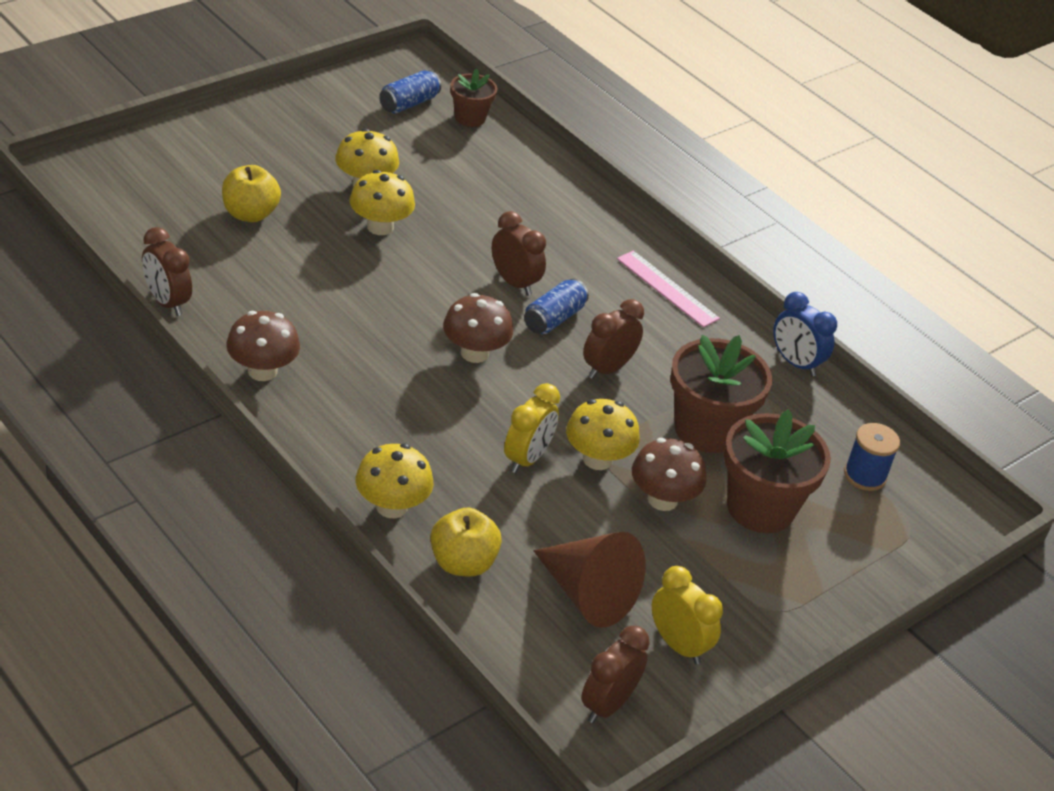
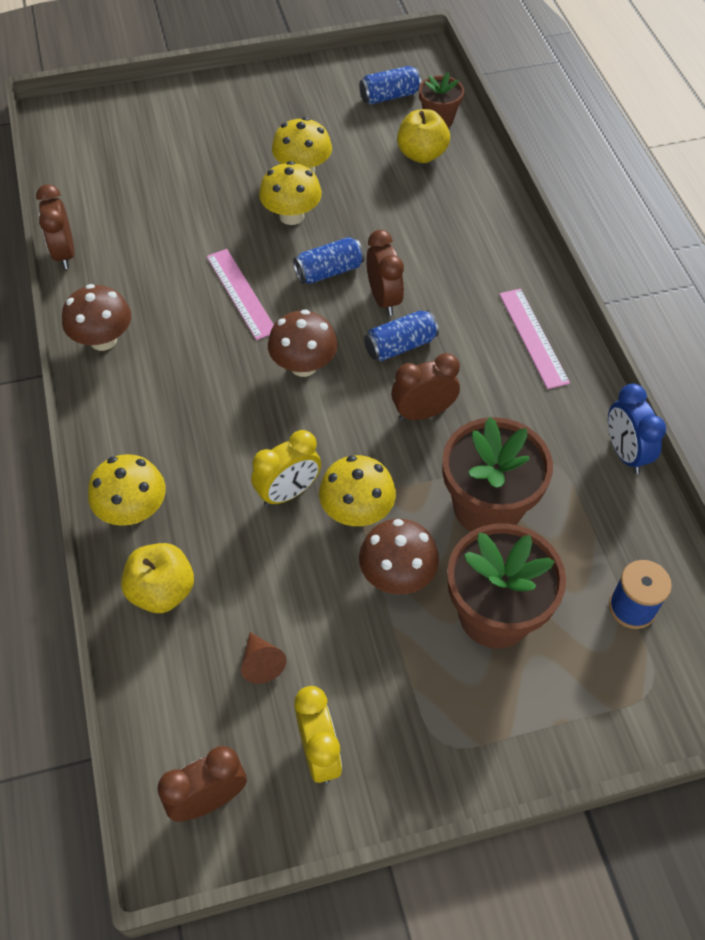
camera: 30 degrees right, 15 degrees up
yellow apple [222,165,281,222] -> yellow apple moved to [397,109,450,163]
brown cone [533,532,646,628] -> brown cone [241,632,287,684], size x0.46
none -> pink ruler [206,249,274,340]
none -> blue can [293,237,364,284]

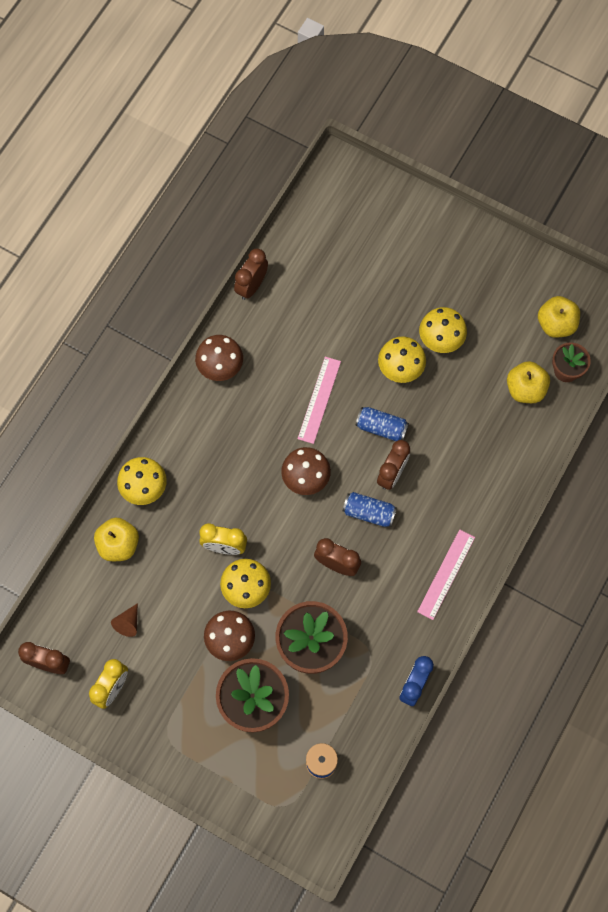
camera: 45 degrees right, 15 degrees up
blue can [359,66,421,104] -> yellow apple [538,296,580,338]

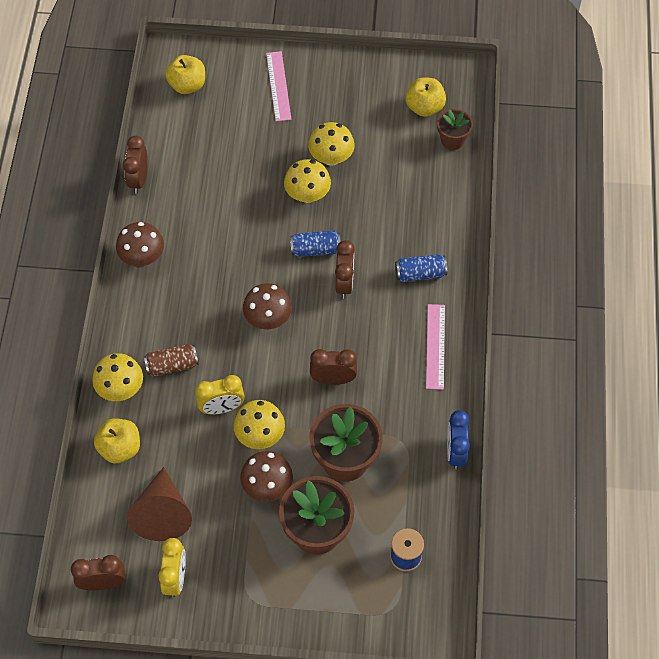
camera: 25 degrees left, 10 degrees down
brown cone [111,603,138,637] -> brown cone [127,467,192,541], size x2.16
pink ruler [297,357,341,444] -> pink ruler moved to [266,51,292,122]
blue can [343,492,397,527] -> blue can moved to [395,254,447,282]
yellow apple [507,361,550,403] -> yellow apple moved to [165,55,205,94]
none -> brown can [144,344,199,377]

